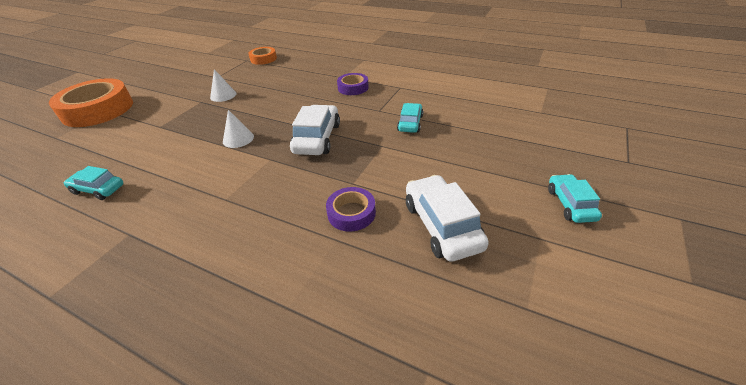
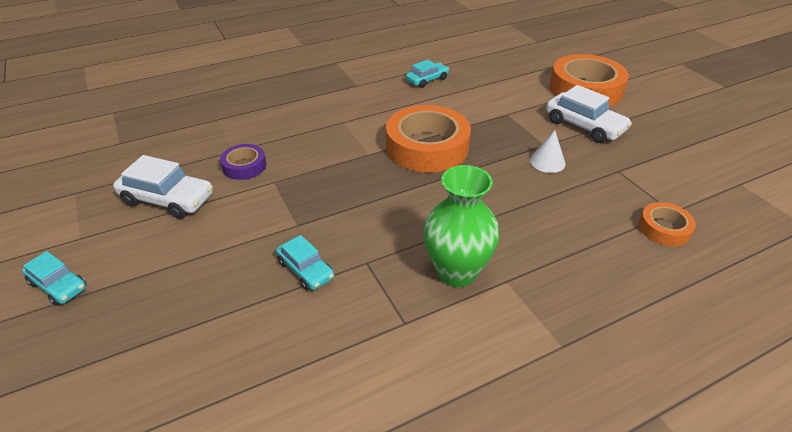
camera: 125 degrees right, 0 degrees up
white cone [223,110,254,148] -> orange tape [386,105,471,173]
white car [290,105,340,155] -> white car moved to [546,85,632,143]
purple tape [337,73,369,95] -> green vase [423,165,500,287]

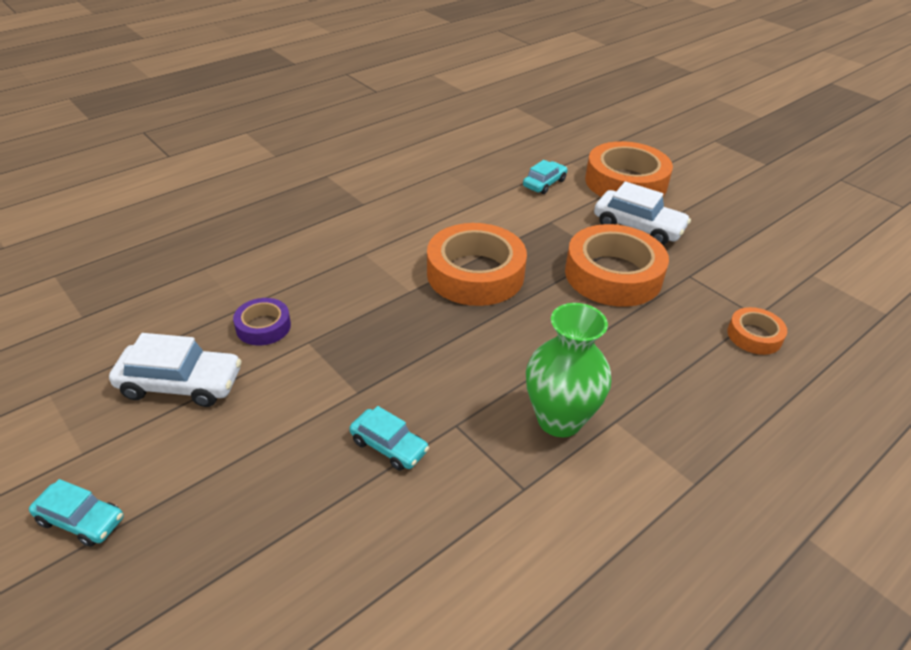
camera: 15 degrees left, 0 degrees up
turquoise car [406,60,449,88] -> turquoise car moved to [523,160,567,194]
white cone [530,130,566,173] -> orange tape [565,224,669,307]

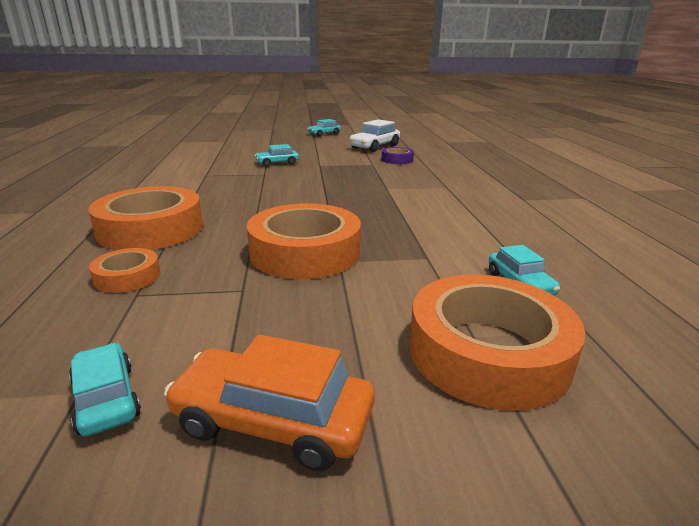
camera: 125 degrees right, 15 degrees down
orange tape [427,223,527,306] -> orange tape moved to [88,186,203,250]
green vase [526,303,611,437] -> none
white car [594,182,691,245] -> none
none -> turquoise car [69,343,141,437]
none -> orange car [164,334,375,471]

